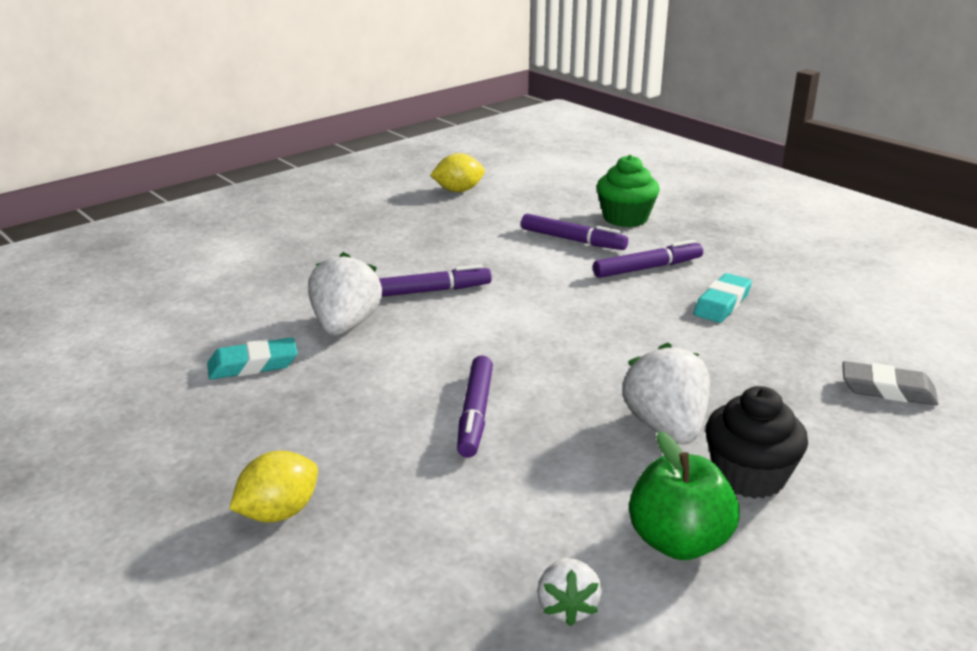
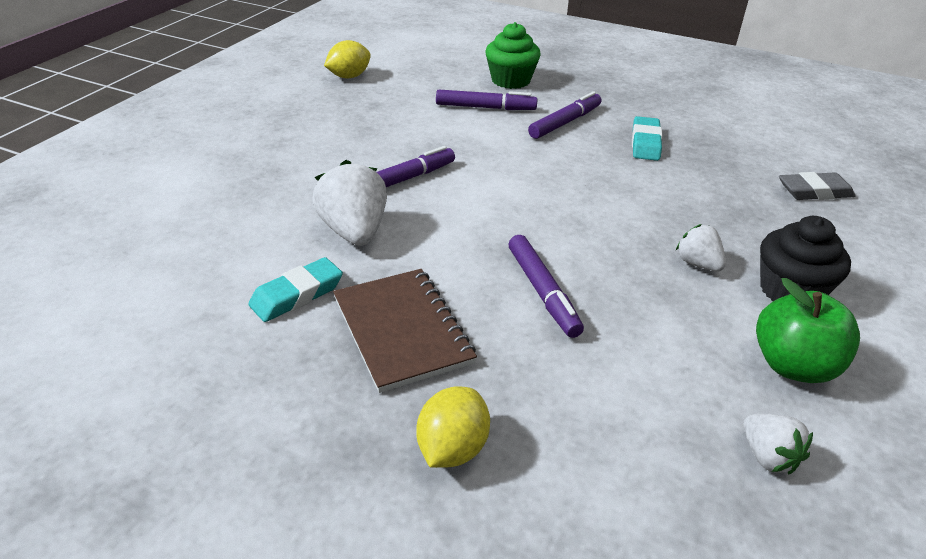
camera: 25 degrees left, 10 degrees up
white strawberry [622,343,710,444] -> white strawberry [676,224,726,272], size x0.57
none -> brown notebook [333,269,477,393]

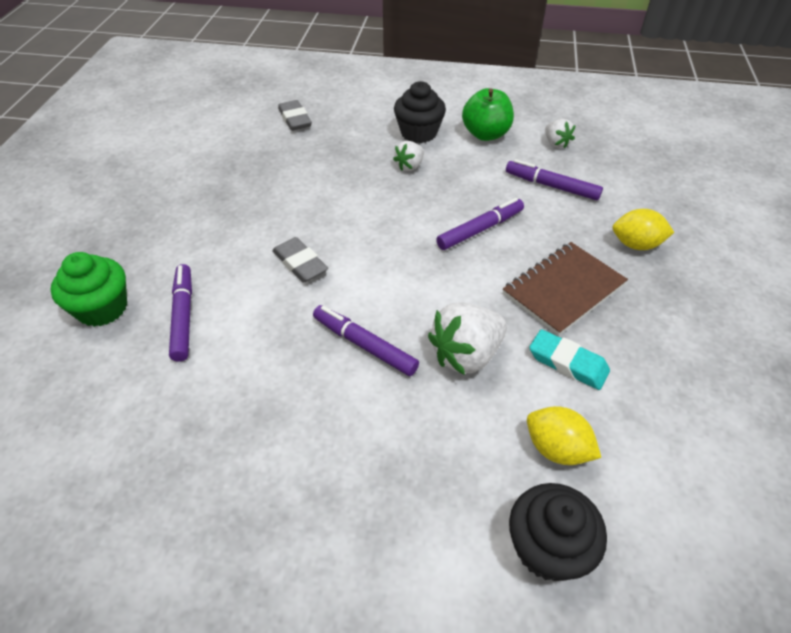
camera: 105 degrees left, 10 degrees up
yellow lemon [324,40,371,78] -> yellow lemon moved to [527,406,601,465]
purple marker [528,91,601,139] -> purple marker moved to [506,159,603,200]
turquoise eraser [632,116,662,161] -> none
white strawberry [743,414,813,474] -> white strawberry turned 105 degrees clockwise [545,119,576,149]
none -> grey eraser [272,237,328,283]
none -> black cupcake [509,483,607,581]

